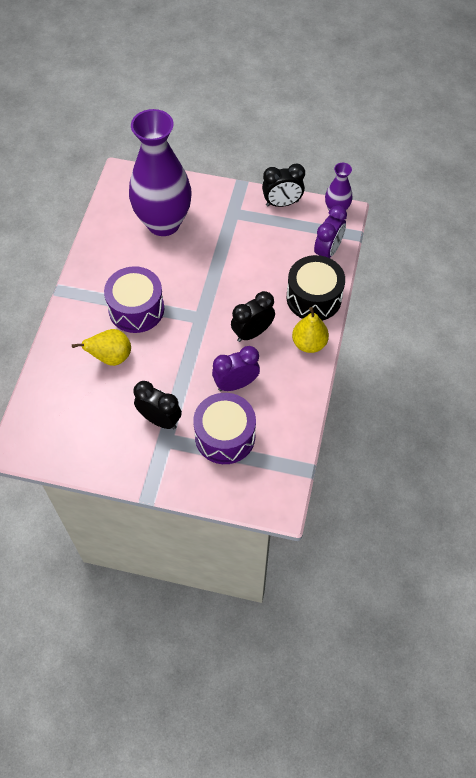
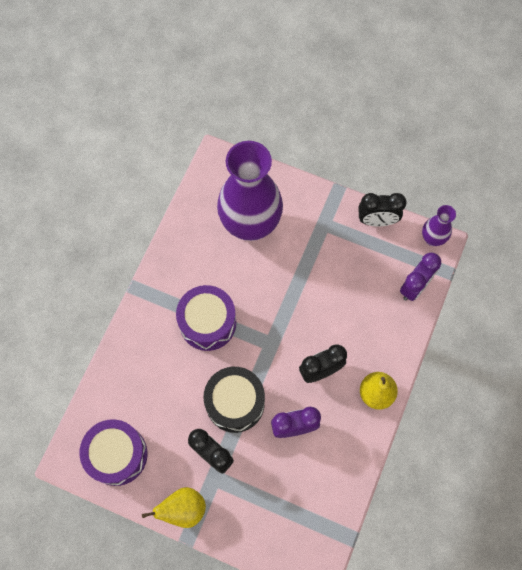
camera: 10 degrees right, 10 degrees up
yellow pear [72,329,131,366] -> yellow pear moved to [142,487,206,528]
purple drum [193,393,256,464] -> purple drum moved to [80,419,147,486]
black drum [287,255,345,321] -> black drum moved to [203,367,265,433]

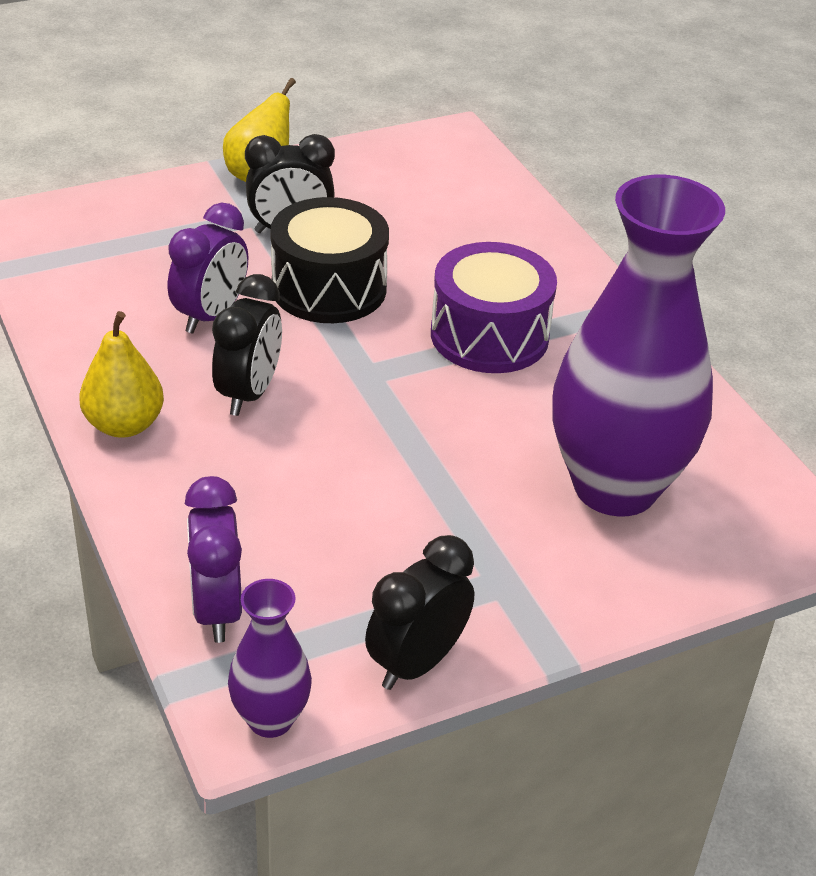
camera: 130 degrees right, 30 degrees down
purple drum [80,419,147,486] -> none

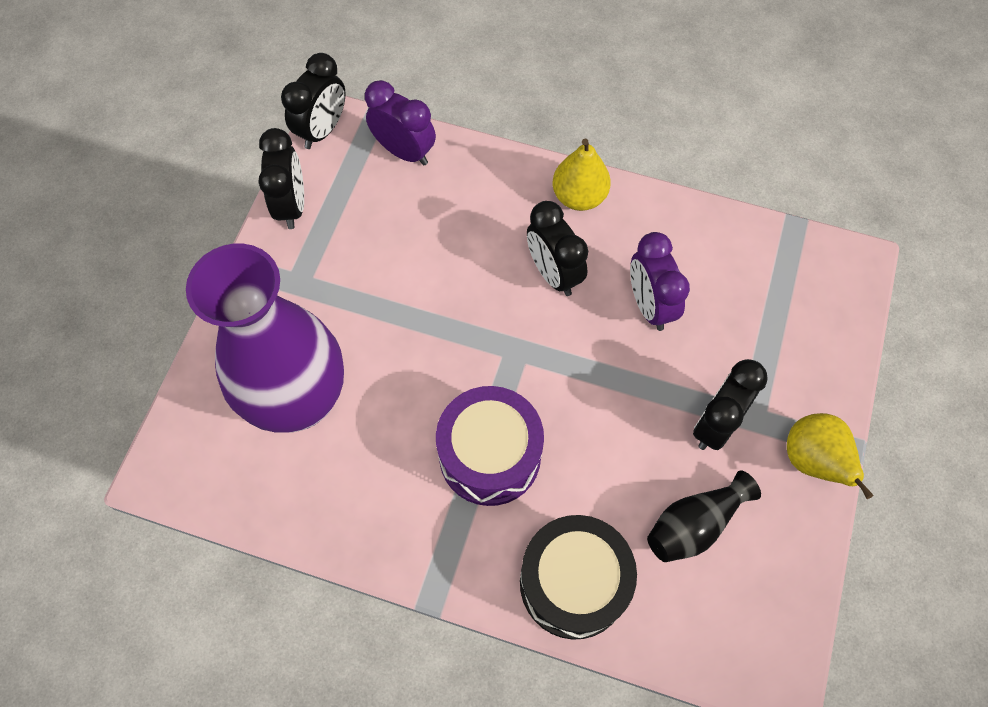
camera: 135 degrees right, 25 degrees up
purple vase [228,579,312,738] -> black clock [281,53,345,149]
black drum [270,197,389,323] -> black drum moved to [520,515,637,640]
none -> black vase [647,471,761,562]

